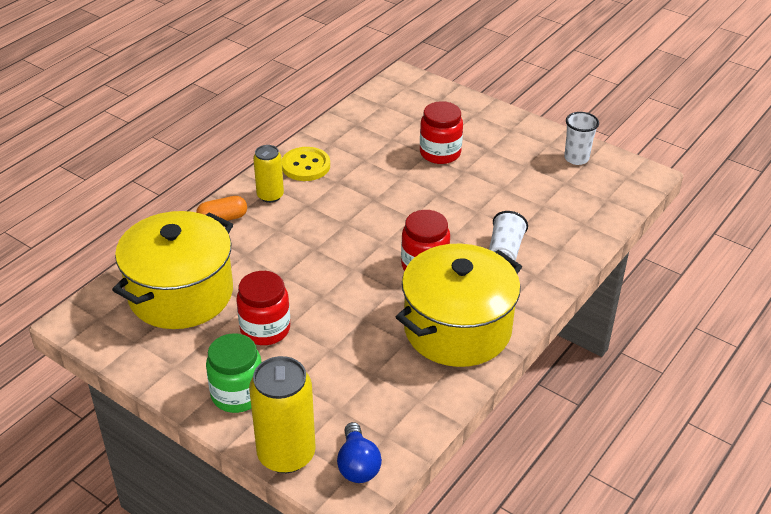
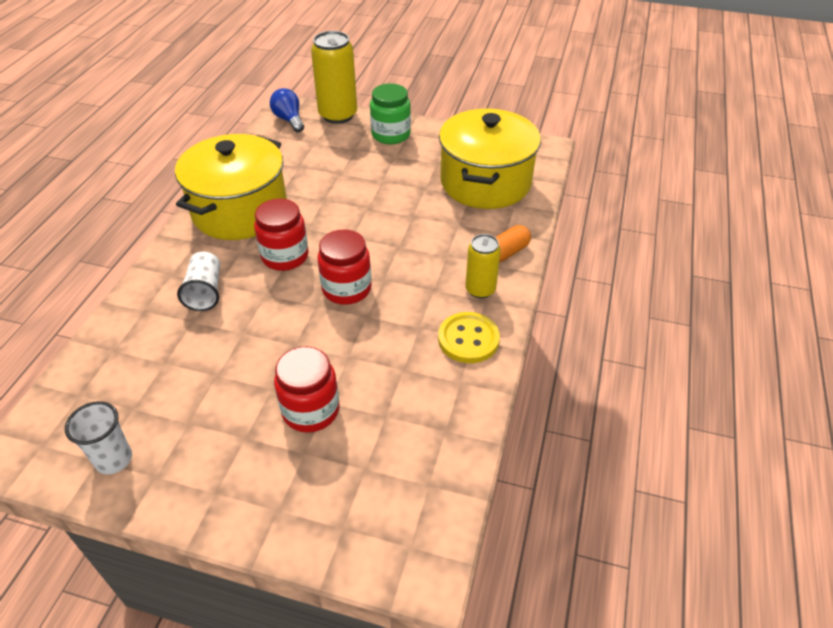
camera: 160 degrees right, 5 degrees up
red jar [236,271,290,345] -> red jar moved to [317,229,372,305]

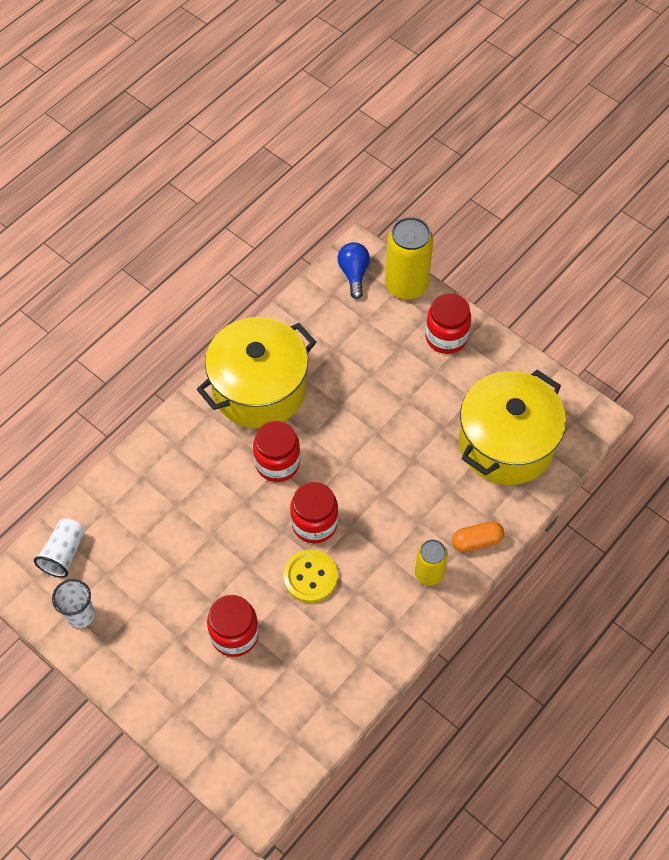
camera: 25 degrees right, 15 degrees up
white cup [177,252,220,311] -> white cup moved to [34,518,85,578]
green jar [370,84,411,144] -> red jar [425,293,471,354]
yellow button [438,312,500,363] -> yellow button moved to [283,550,338,603]

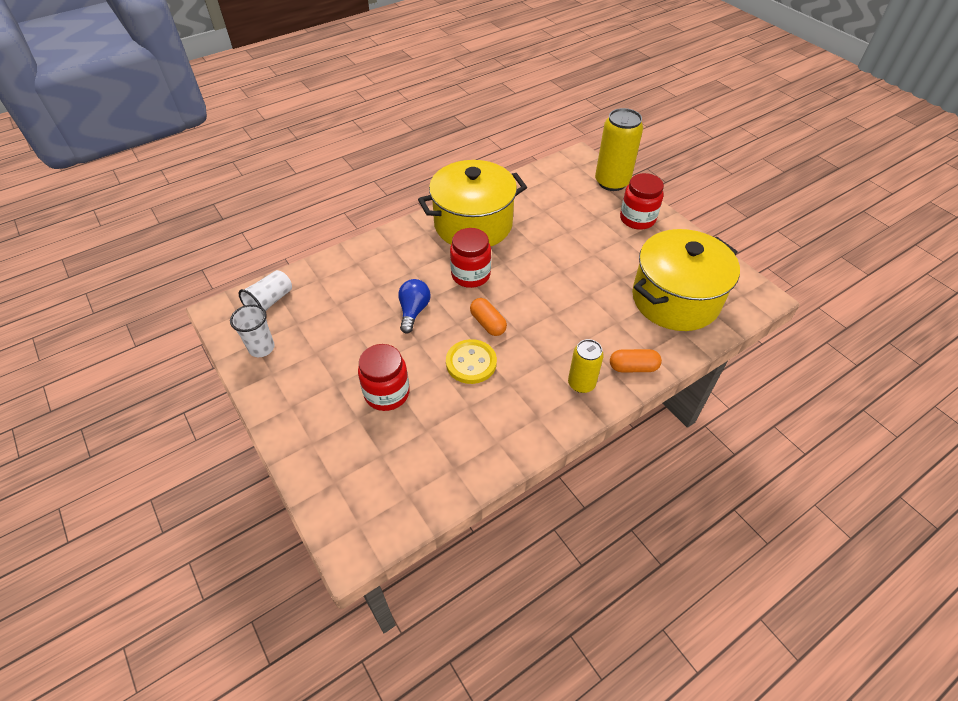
camera: 15 degrees right, 10 degrees down
red jar [290,482,338,544] -> orange capsule [470,298,507,336]
blue light bulb [338,242,370,299] -> blue light bulb moved to [398,279,431,334]

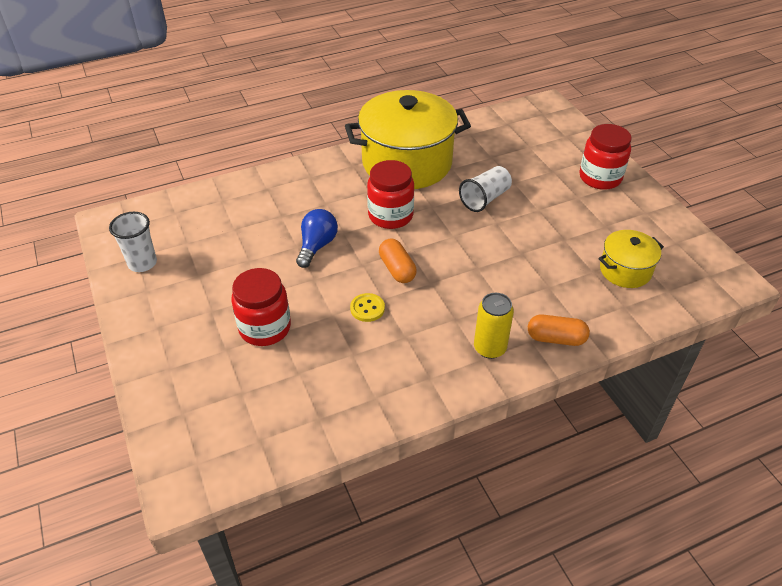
camera: 10 degrees right, 5 degrees down
white cup [239,270,292,311] -> white cup moved to [459,166,512,212]
yellow button [446,339,497,384] -> yellow button [350,293,385,322], size x0.59
yellow can [595,108,643,191] -> none
yellow pot [632,229,740,331] -> yellow pot [598,230,664,288], size x0.49

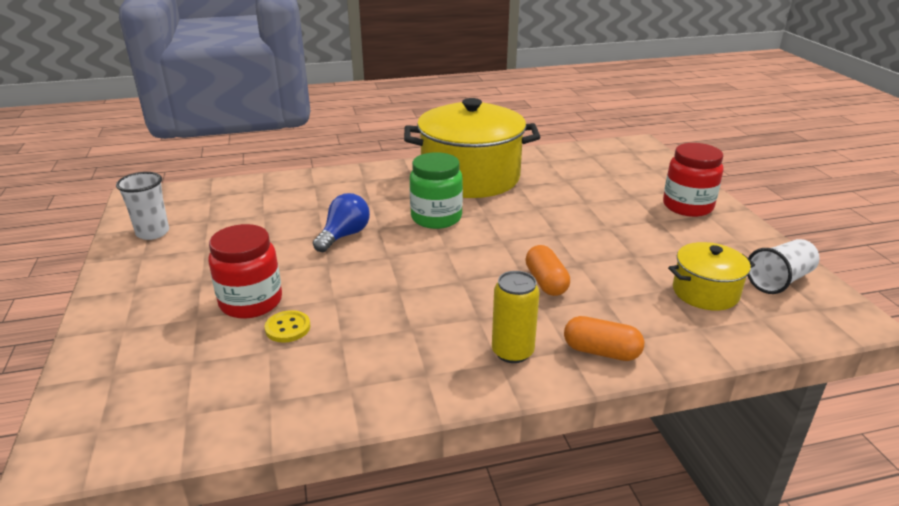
camera: 10 degrees right, 15 degrees down
yellow button [350,293,385,322] -> yellow button moved to [265,310,311,343]
red jar [367,160,414,229] -> green jar [410,152,463,229]
orange capsule [379,239,417,283] -> orange capsule moved to [525,245,570,296]
white cup [459,166,512,212] -> white cup moved to [747,239,820,294]

